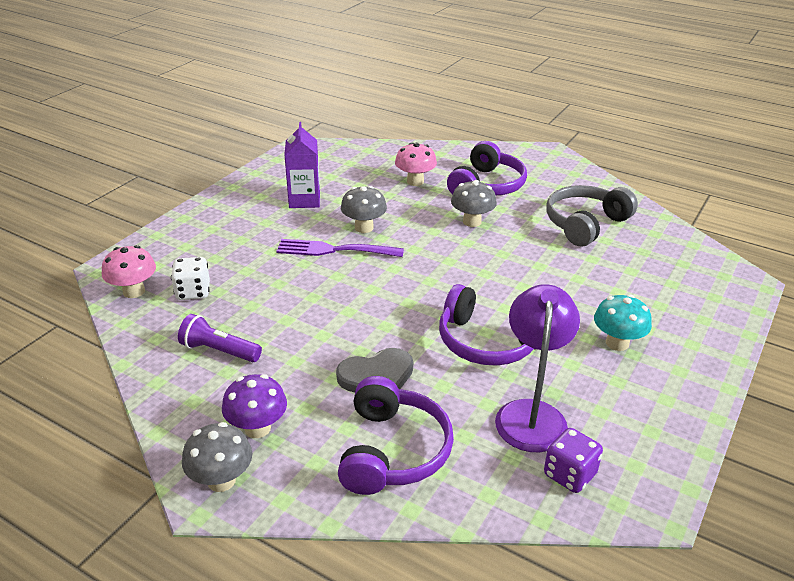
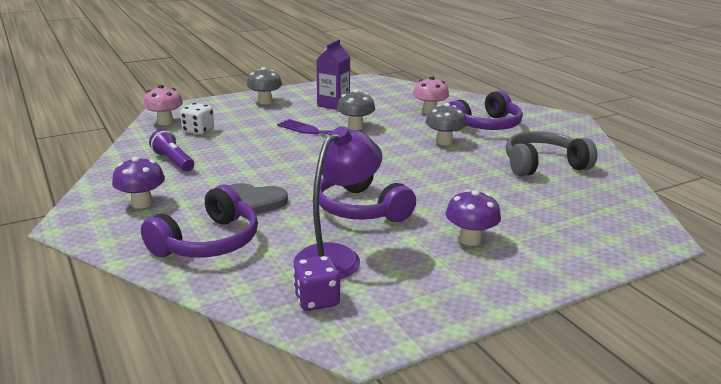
camera: 30 degrees right, 10 degrees down
grey mushroom [182,422,253,492] -> grey mushroom moved to [247,67,282,105]
turquoise mushroom [594,294,652,351] -> purple mushroom [446,189,501,246]

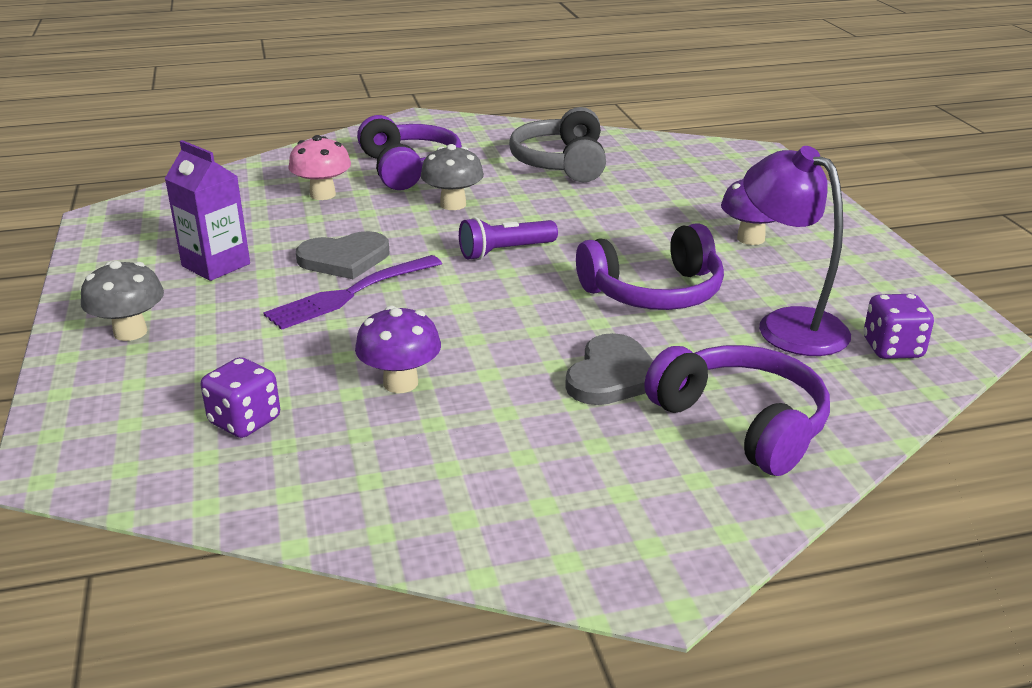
camera: 75 degrees left, 5 degrees up
purple mushroom [112,157,165,209] -> purple mushroom moved to [355,306,441,393]
pink mushroom [143,85,183,125] -> none
purple flashlight [149,129,194,172] -> purple flashlight moved to [459,217,558,260]
white dice [180,103,214,135] -> purple dice [201,357,280,438]
grey mushroom [337,89,375,130] -> grey heart [296,231,389,279]

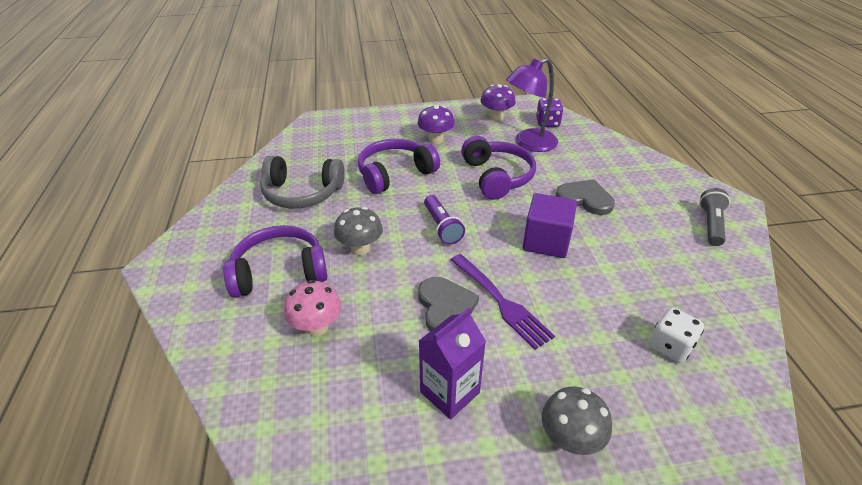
camera: 85 degrees left, 10 degrees up
purple dice [201,357,280,438] -> white dice [649,307,704,363]
purple mushroom [355,306,441,393] -> purple mushroom moved to [480,84,516,121]
purple headphones [644,345,830,476] -> purple headphones moved to [358,139,440,194]
none -> purple cube [523,193,577,258]
none -> grey flashlight [699,188,730,246]

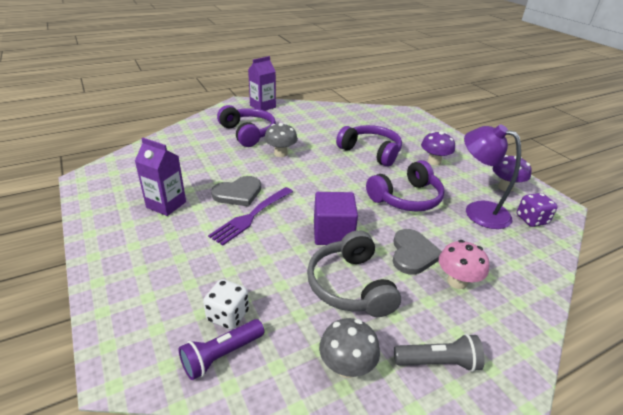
camera: 70 degrees right, 5 degrees down
grey headphones [260,156,345,209] -> grey headphones moved to [307,230,401,317]
pink mushroom [284,280,342,336] -> pink mushroom moved to [439,240,489,289]
purple flashlight [424,195,465,245] -> purple flashlight moved to [179,319,264,380]
grey mushroom [542,387,612,455] -> grey mushroom moved to [319,318,380,378]
none -> purple carton [248,56,276,111]

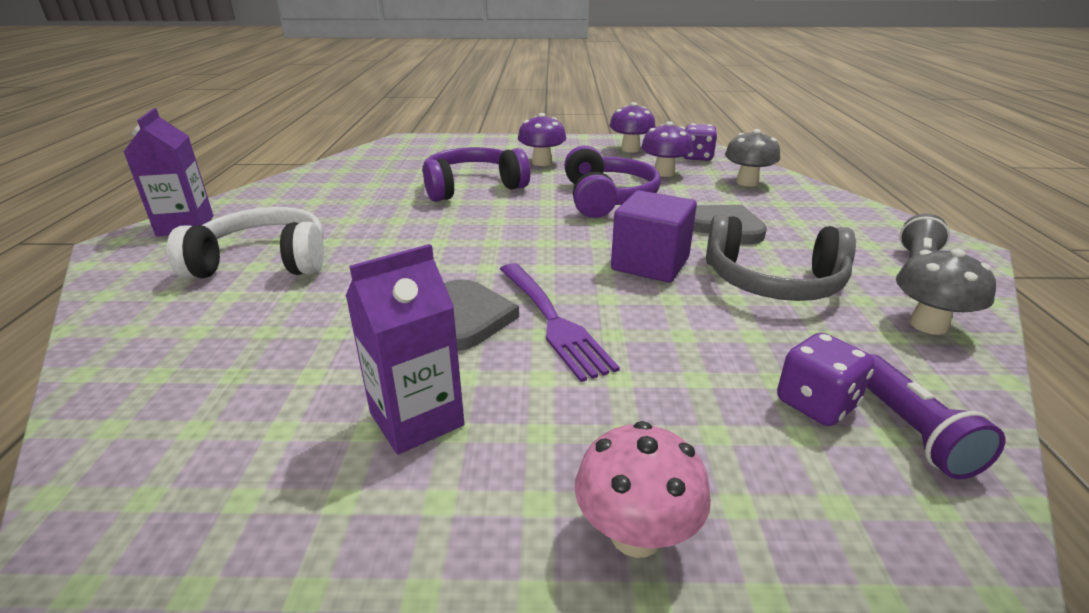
camera: 60 degrees left, 5 degrees down
white dice [203,279,249,330] -> purple dice [777,333,875,426]
purple headphones [217,105,276,147] -> white headphones [167,207,324,279]
grey mushroom [264,123,298,157] -> grey mushroom moved to [725,129,780,186]
pink mushroom [439,240,489,289] -> pink mushroom moved to [575,421,711,558]
purple lamp [464,125,521,229] -> purple mushroom [641,121,693,177]

